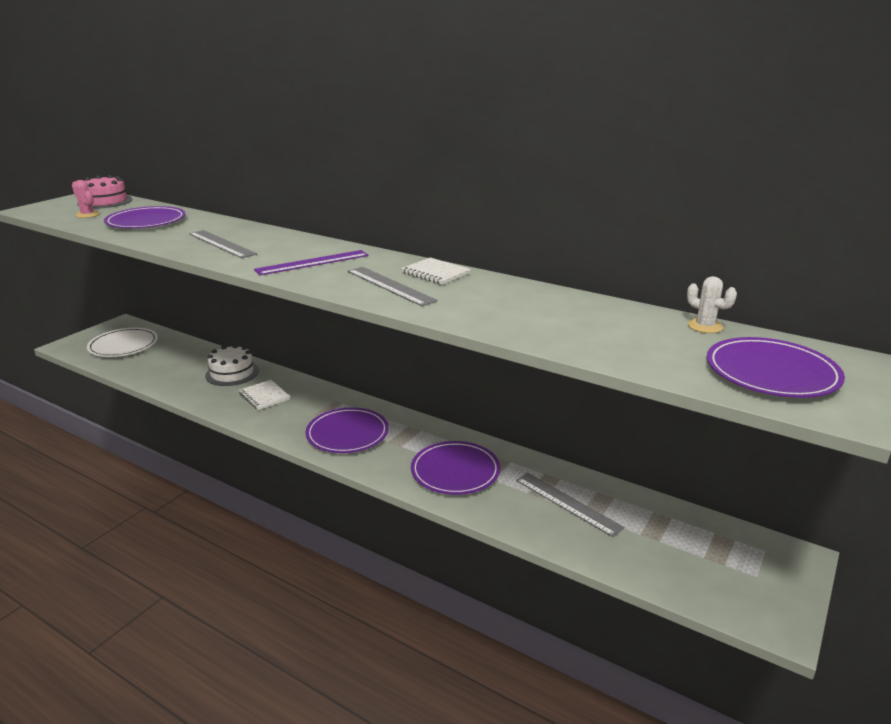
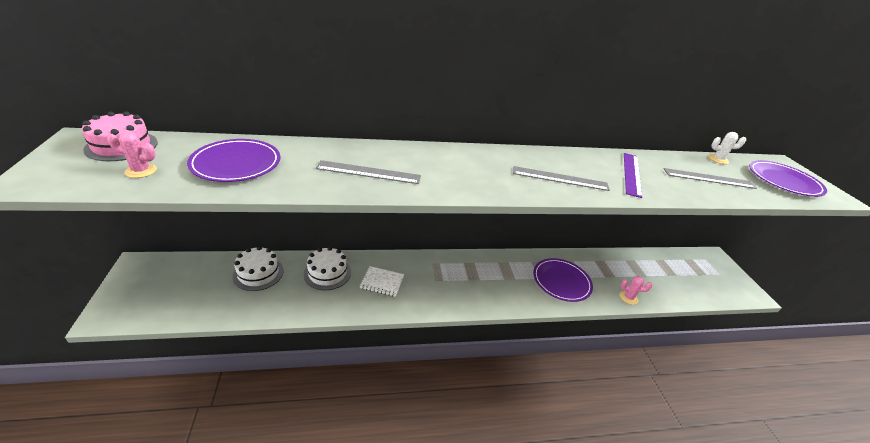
camera: 45 degrees left, 10 degrees up
white plate [87,328,158,357] -> none
purple ruler [254,250,369,275] -> purple ruler moved to [624,153,642,198]
purple plate [305,407,389,453] -> none
white notebook [401,257,471,285] -> none
grey ruler [516,473,625,537] -> grey ruler moved to [664,168,757,189]
none -> white cake [233,246,283,291]
none -> pink cactus [620,276,652,305]

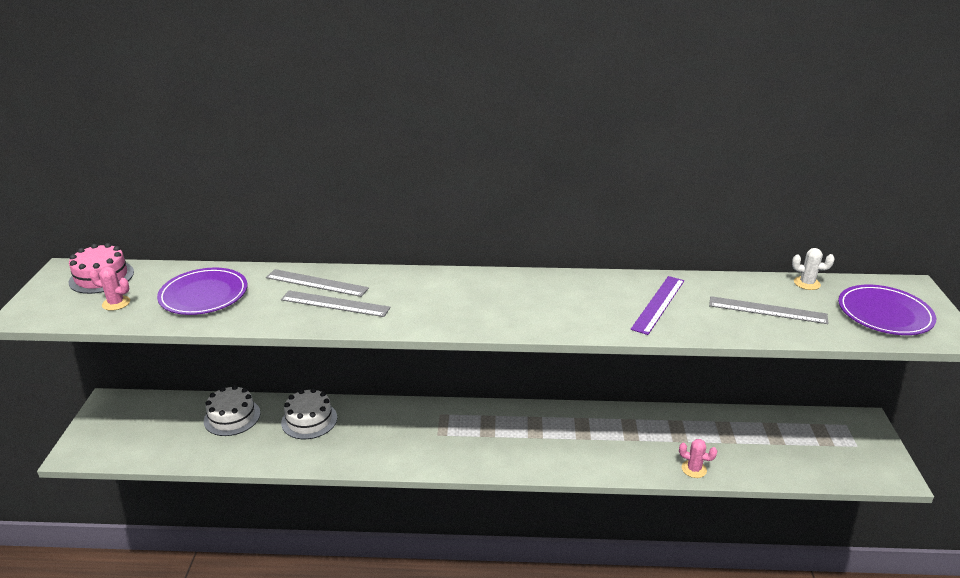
camera: 15 degrees right, 5 degrees down
white notebook [360,266,404,297] -> none
grey ruler [513,166,610,191] -> grey ruler moved to [266,269,369,297]
purple plate [533,258,593,302] -> none

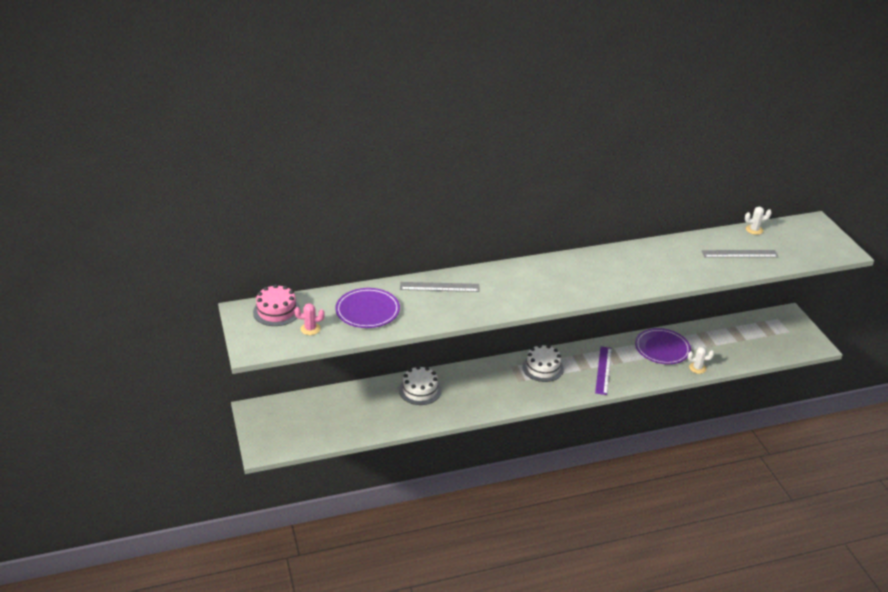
camera: 20 degrees left, 5 degrees up
white cake [204,385,261,436] -> white cake moved to [522,344,564,382]
grey ruler [281,291,391,317] -> none
purple ruler [631,276,684,335] -> purple ruler moved to [595,347,612,395]
pink cactus [679,439,717,478] -> white cactus [688,347,714,374]
purple plate [838,285,936,335] -> purple plate moved to [635,328,691,364]

